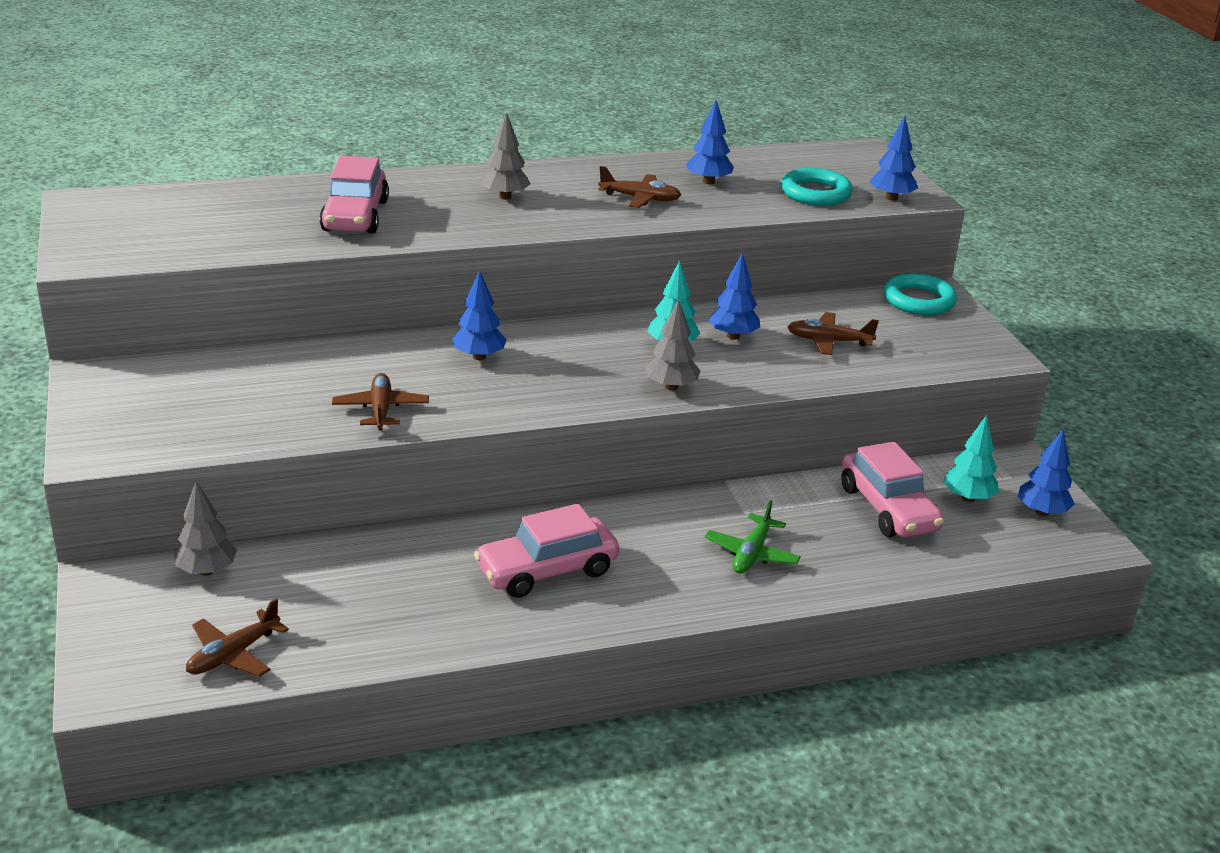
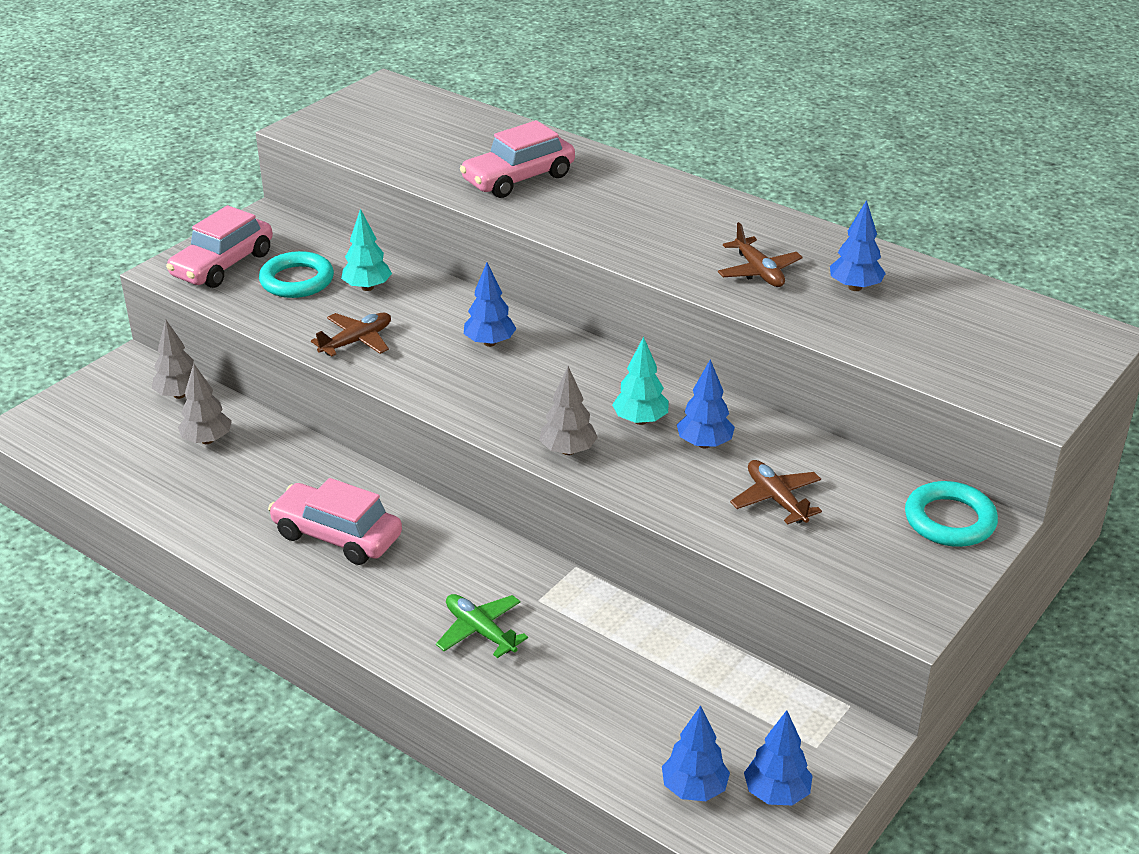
camera: 55 degrees right, 5 degrees up
brown plane [186,599,289,677] -> none
grey tree [480,112,531,200] -> grey tree moved to [178,364,232,444]
green plane [705,500,801,574] -> green plane turned 60 degrees clockwise [436,594,528,658]
turquoise ring [781,168,853,206] -> turquoise ring moved to [259,251,334,298]
pink car [841,441,944,537] -> pink car moved to [166,205,273,288]
blue tree [869,116,918,201] -> blue tree moved to [662,705,730,801]
turquoise tree [943,415,999,502] -> turquoise tree moved to [341,209,392,291]

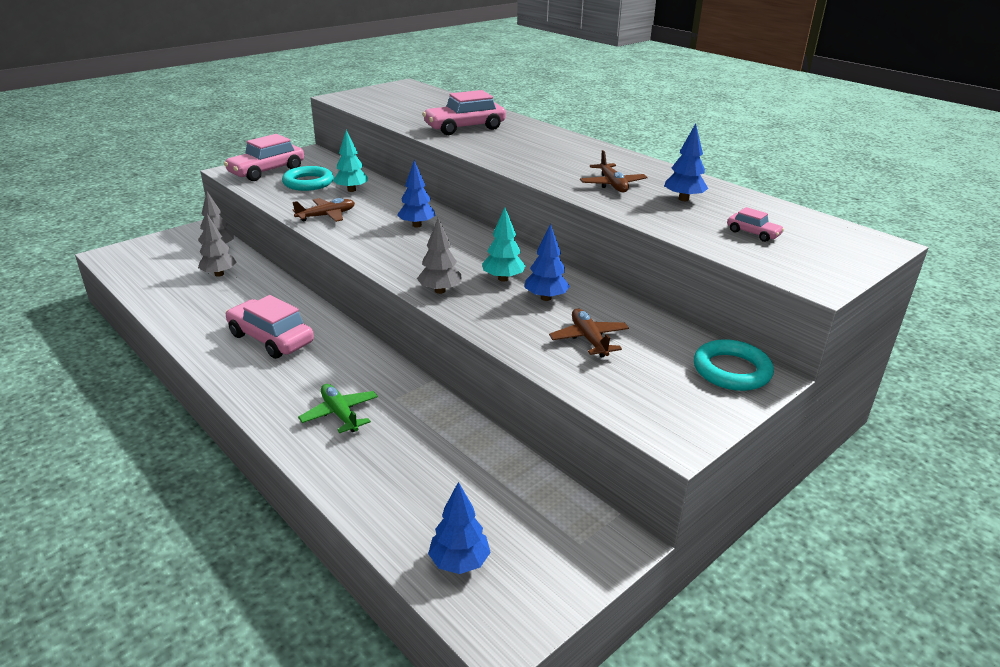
camera: 10 degrees right, 5 degrees down
blue tree [744,710,813,806] -> none
none -> pink car [727,207,784,242]

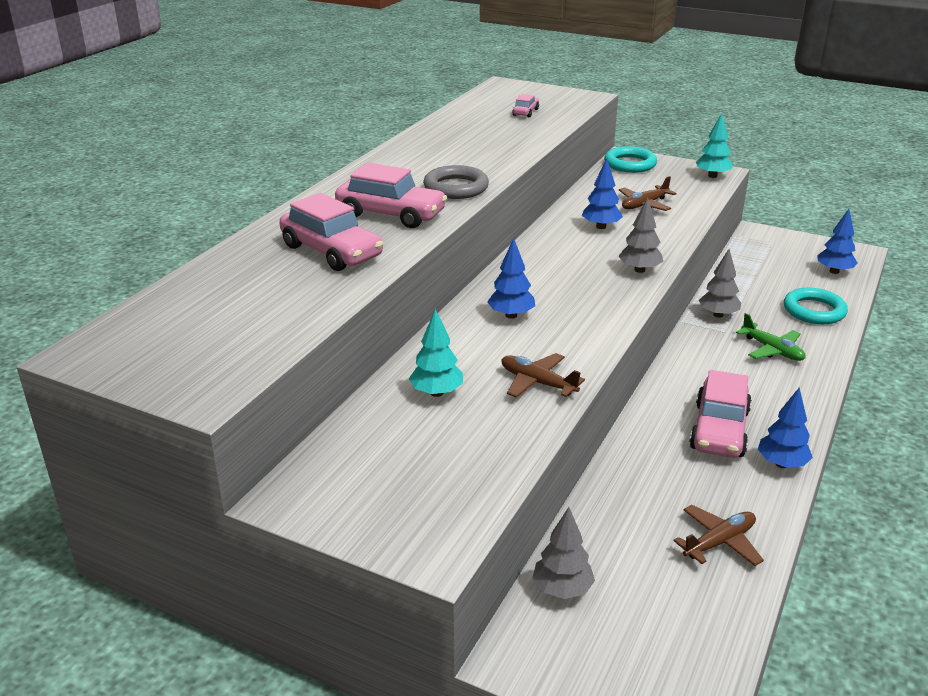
camera: 110 degrees left, 0 degrees up
grey tree [198,214,237,277] -> grey tree moved to [699,249,741,318]
pink car [224,134,304,181] -> pink car moved to [335,163,447,228]
turquoise ring [282,166,334,191] -> turquoise ring moved to [784,288,848,324]
green plane [298,384,378,433] -> green plane turned 75 degrees counterclockwise [736,313,806,361]
turquoise tree [482,207,526,282] -> turquoise tree moved to [696,113,733,178]
brown plane [580,150,647,192] -> brown plane moved to [673,505,764,566]
blue tree [664,123,708,201] -> blue tree moved to [758,388,813,468]
none -> grey ring [423,165,489,199]

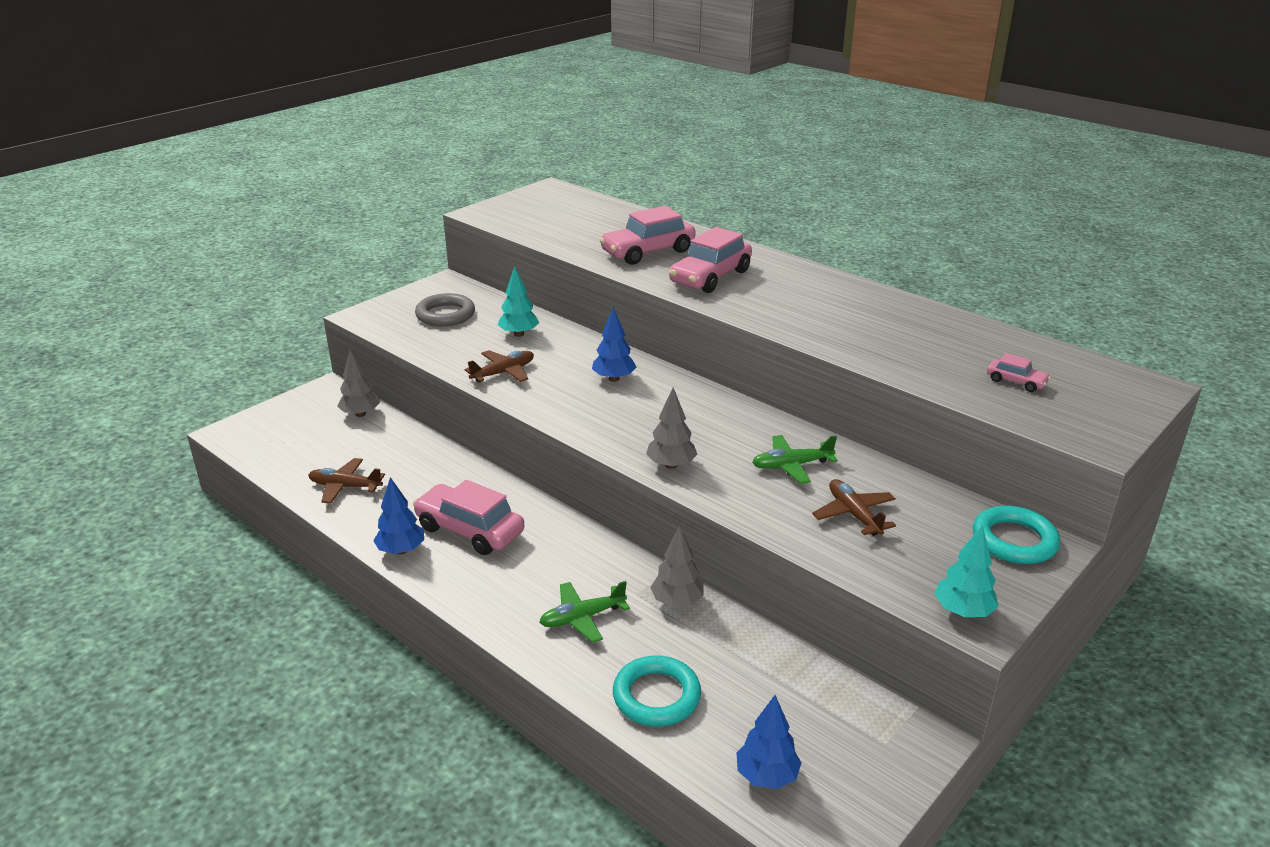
camera: 105 degrees right, 0 degrees up
grey ring [423,165,489,199] -> grey ring moved to [415,293,475,326]
blue tree [582,159,623,229] -> green plane [752,435,838,484]
brown plane [673,505,764,566] -> brown plane turned 120 degrees clockwise [308,458,385,504]

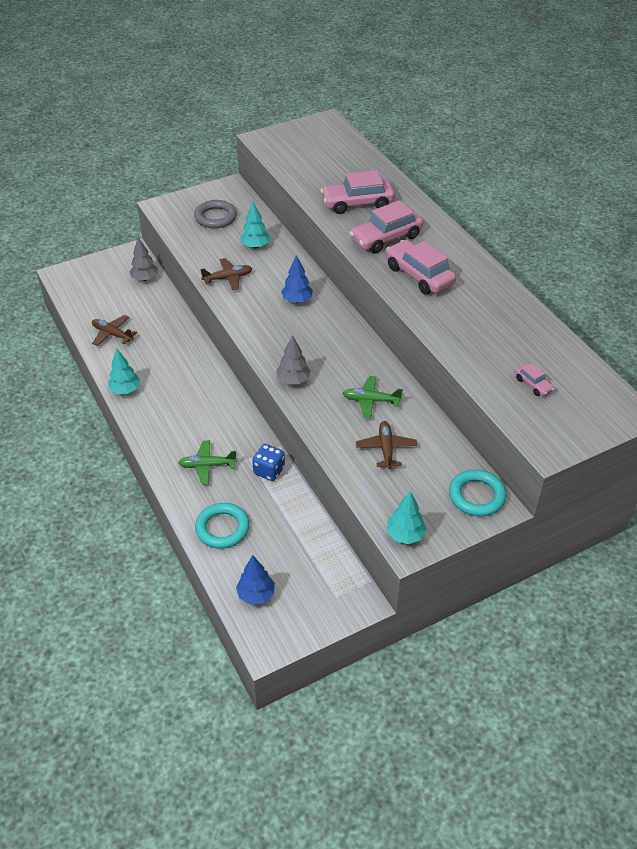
camera: 20 degrees right, 15 degrees up
blue tree [373,477,424,555] -> turquoise tree [108,348,140,394]
pink car [413,480,524,555] -> pink car moved to [386,240,456,295]
grey tree [650,526,704,607] -> blue dice [252,444,285,481]

